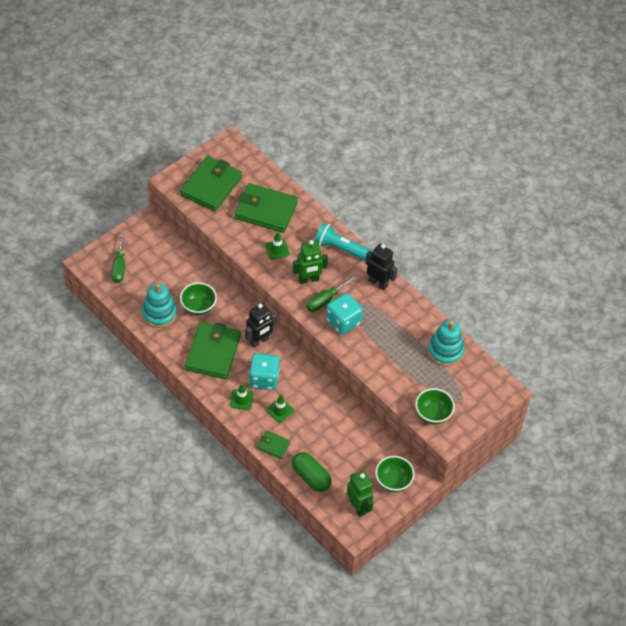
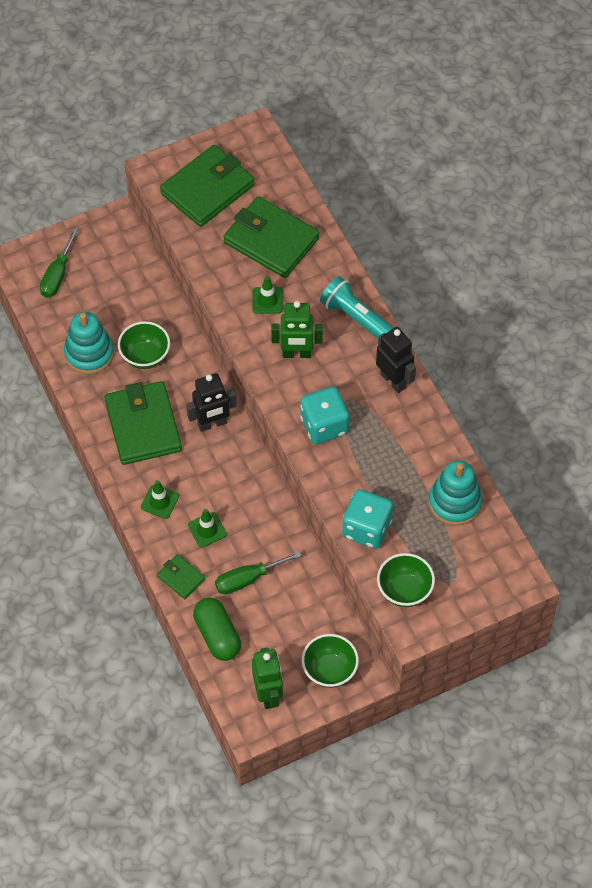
camera: 20 degrees right, 5 degrees up
green wallet [185,322,241,379] -> green wallet turned 45 degrees counterclockwise [104,381,182,465]
turquoise dice [249,353,279,390] -> turquoise dice moved to [342,489,393,549]
green screwdriver [306,275,356,312] -> green screwdriver moved to [215,551,302,594]

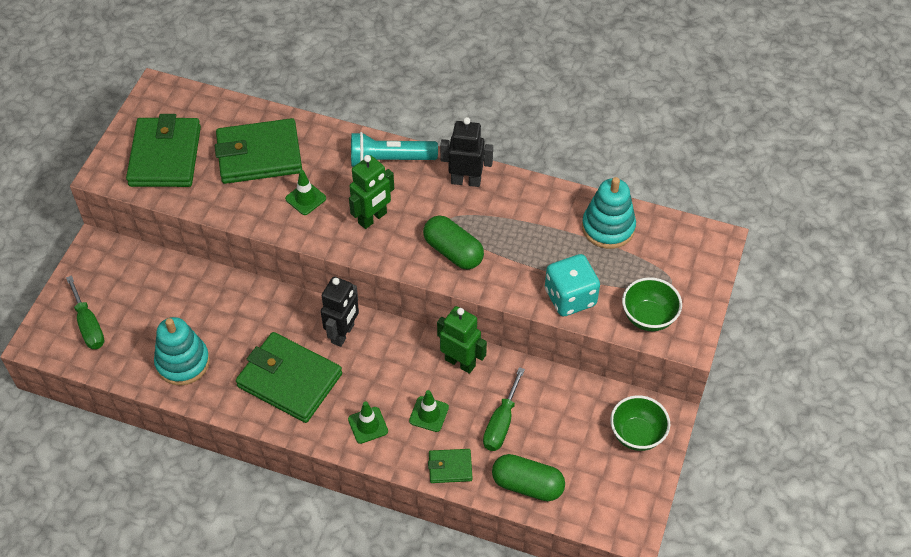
camera: 45 degrees left, 5 degrees down
green bowl [118,321,170,369] -> none
green robot [252,647,283,709] -> green robot moved to [437,306,487,374]
turquoise dice [300,387,349,444] -> green capsule [423,216,484,269]

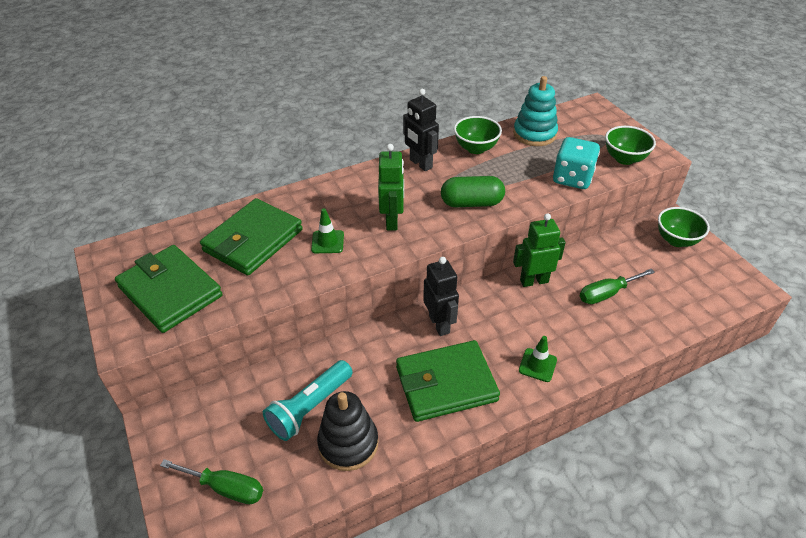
camera: 45 degrees left, 10 degrees down
turquoise stacking toy [154,317,210,386] -> black stacking toy [317,391,379,471]
turquoise flashlight [351,132,438,167] -> turquoise flashlight moved to [263,360,353,441]
green traffic cone [409,390,449,432] -> none
green wallet [428,449,473,483] -> none
black robot [440,117,493,187] -> black robot turned 90 degrees counterclockwise [403,89,439,171]
green screwdriver [483,367,525,451] -> green screwdriver turned 90 degrees clockwise [580,269,655,304]
green capsule [492,454,565,501] -> none
none -> green bowl [454,116,502,154]

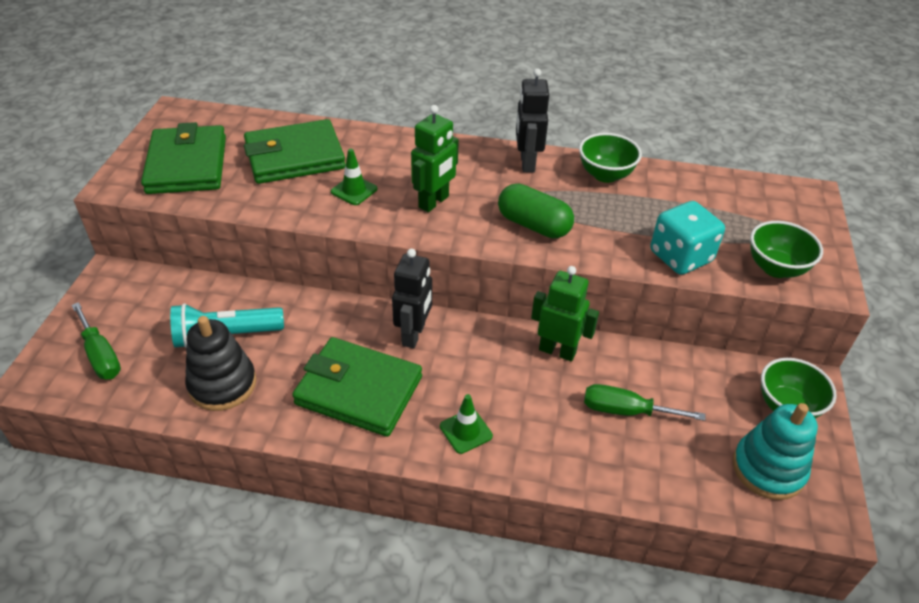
camera: 35 degrees right, 0 degrees up
turquoise stacking toy [513,76,558,146] -> turquoise stacking toy moved to [733,403,818,500]

